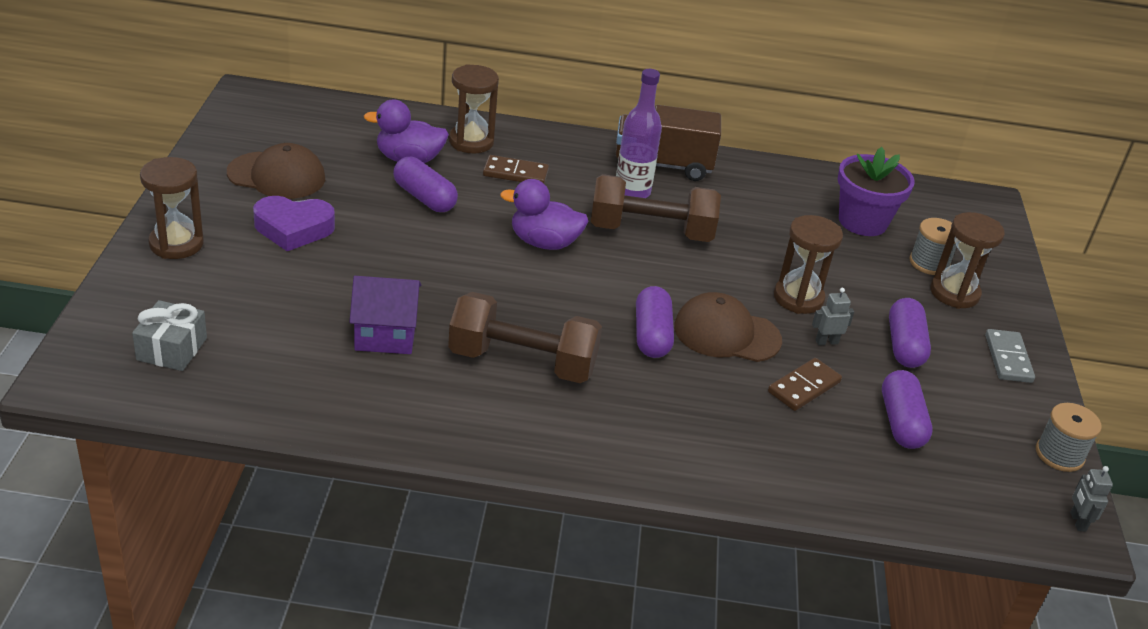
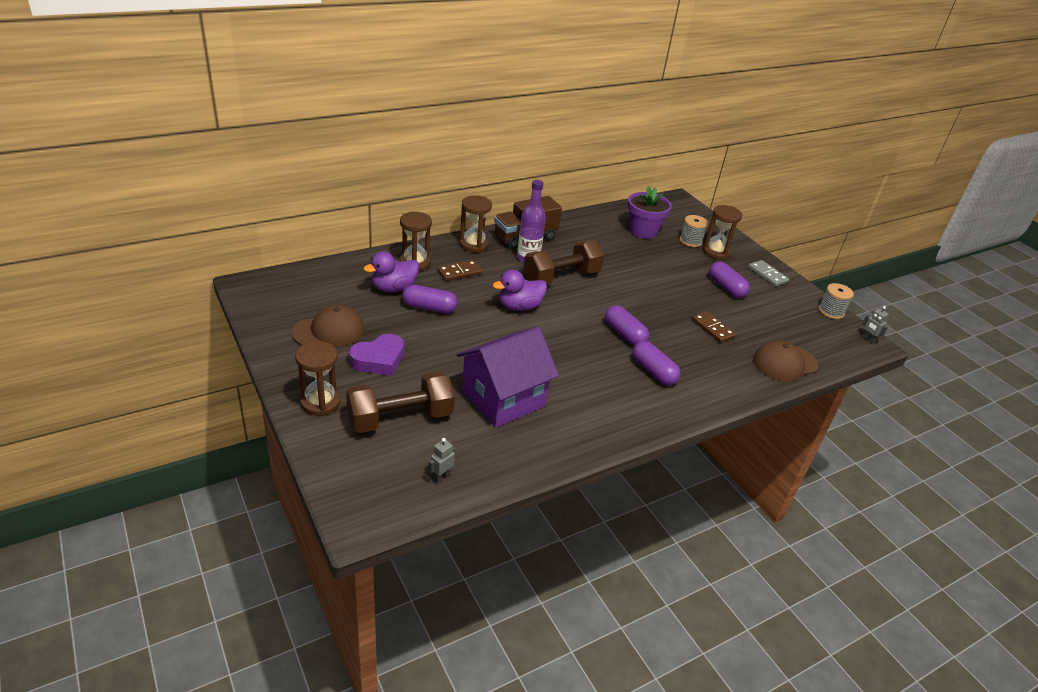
camera: 35 degrees left, 0 degrees up
grey gift [132,300,207,371] -> none
purple house [349,276,421,354] -> purple house [457,327,559,428], size x1.63
brown dumbbell [448,292,602,383] -> brown dumbbell moved to [346,371,455,433]
brown cap [674,292,782,362] -> brown cap moved to [753,340,818,382]
brown domino [768,358,842,411] -> brown domino turned 45 degrees counterclockwise [692,311,736,343]
brown hourglass [774,215,843,314] -> brown hourglass moved to [460,195,492,253]
grey robot [812,288,854,345] -> grey robot moved to [428,438,455,483]
purple capsule [882,370,933,449] -> purple capsule moved to [632,341,681,385]

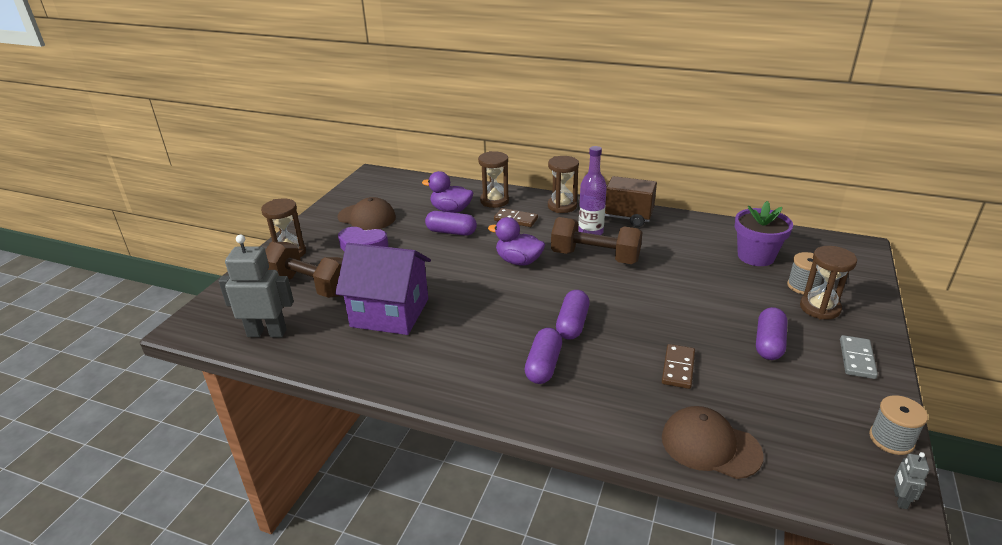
camera: 55 degrees right, 5 degrees down
purple capsule [402,284,458,314] -> purple capsule turned 45 degrees counterclockwise [425,211,477,236]
grey robot [428,438,455,483] -> grey robot [219,235,294,337], size x2.28

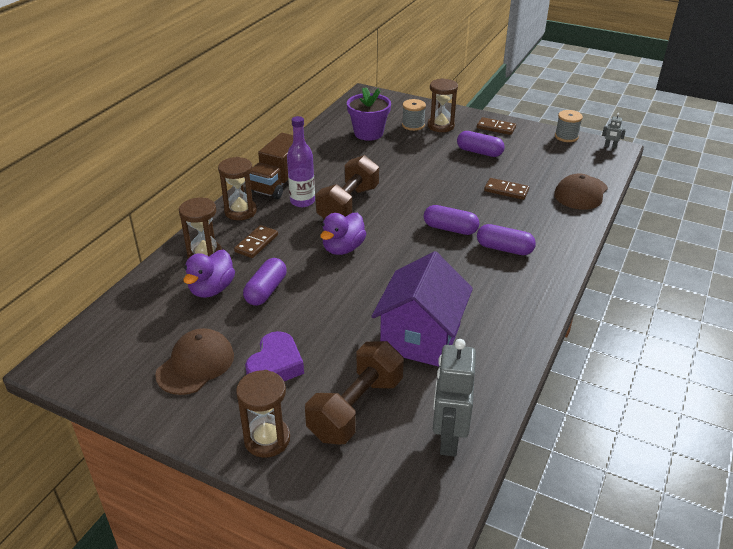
camera: 85 degrees left, 5 degrees up
grey domino [840,335,878,379] -> brown domino [477,117,516,135]

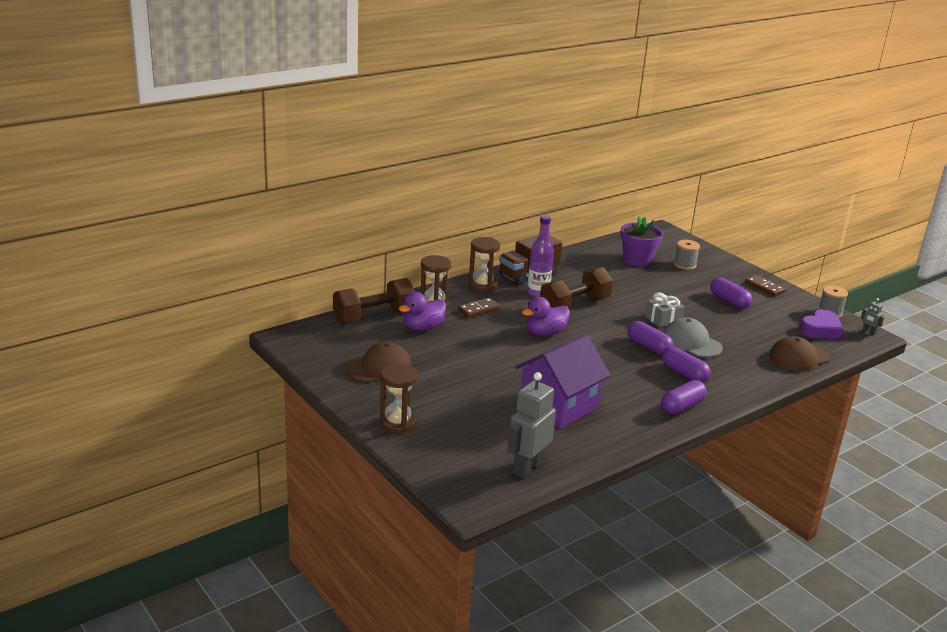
camera: 25 degrees right, 10 degrees down
purple capsule [243,258,287,306] -> purple capsule moved to [661,380,707,415]
purple heart [245,331,304,381] -> purple heart moved to [799,309,843,339]
brown dumbbell [305,341,404,445] -> brown dumbbell moved to [333,278,415,323]
brown hourglass [428,78,458,132] -> none
brown domino [484,178,529,200] -> none
none -> grey gift [645,292,685,327]
none -> grey cap [664,317,723,357]

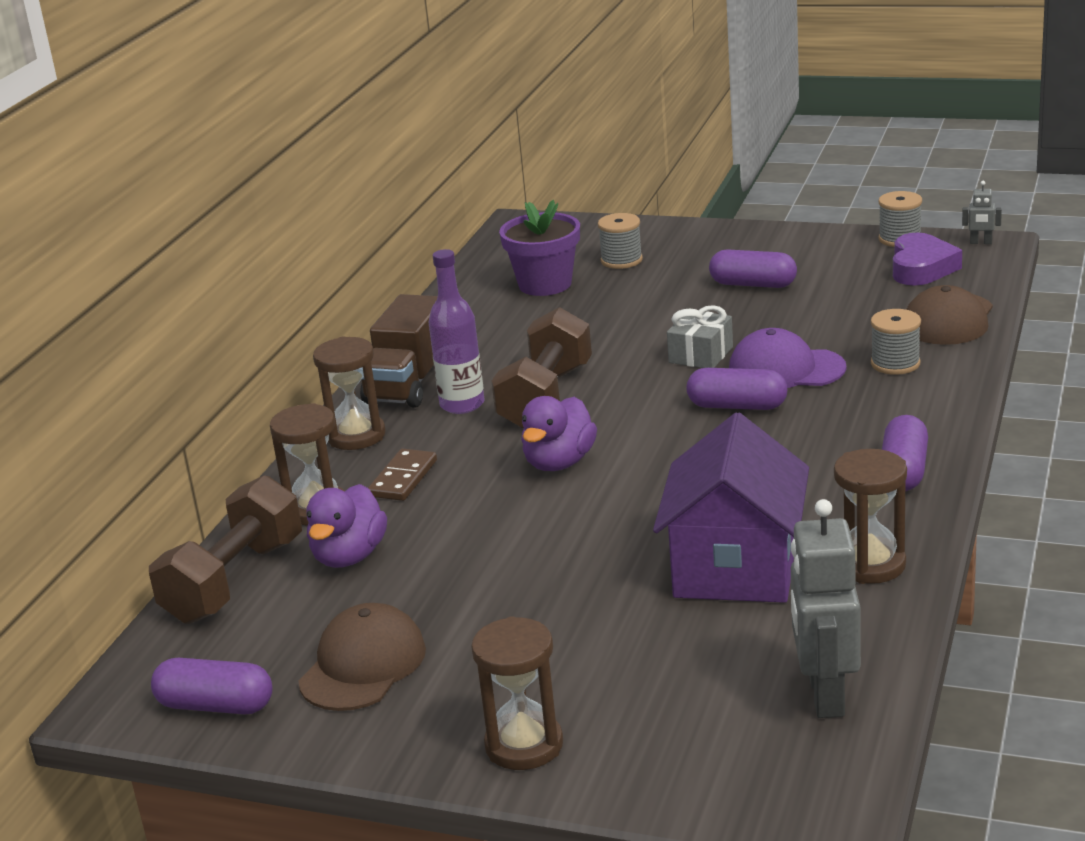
camera: 30 degrees left, 0 degrees up
purple capsule [662,347,711,382] -> purple capsule moved to [151,658,273,715]
grey cap [664,317,723,357] -> purple cap [729,328,847,388]
brown domino [745,275,785,296] -> none
none -> brown hourglass [834,449,907,584]
none -> grey spool [871,309,921,375]

